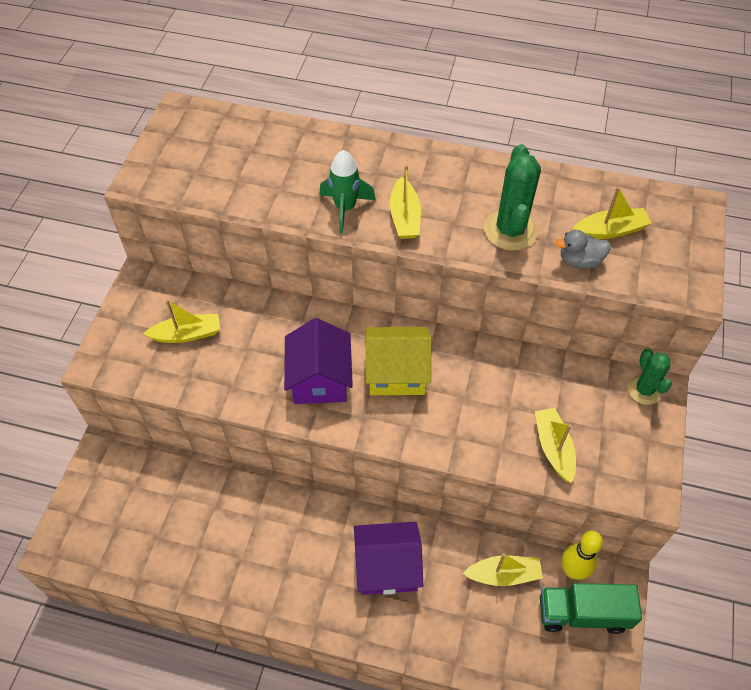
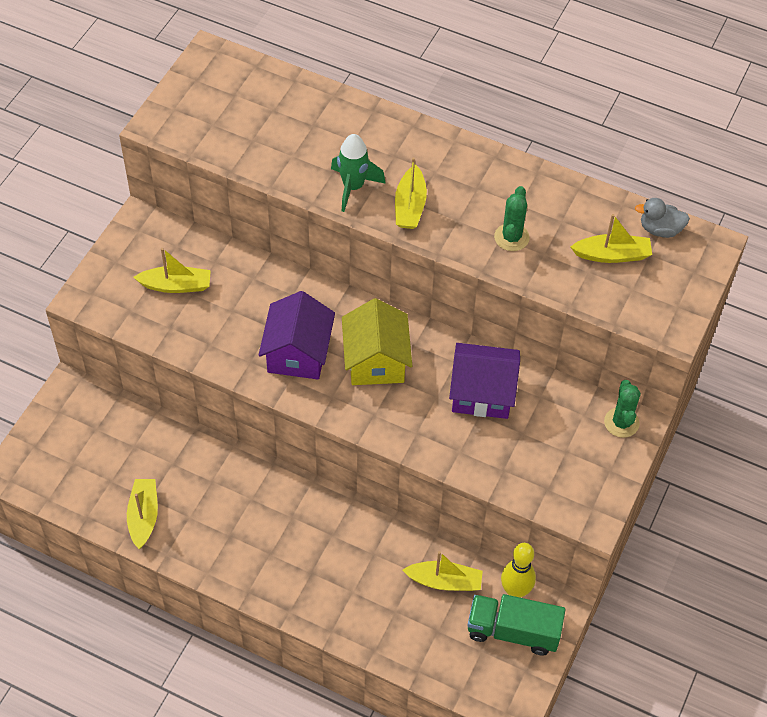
camera: 10 degrees right, 0 degrees up
purple house [354,522,423,595] -> purple house moved to [449,343,520,419]
yellow house [366,327,432,395] -> yellow house turned 75 degrees clockwise [342,298,412,385]
green cactus [484,144,541,251] -> green cactus [494,186,530,251], size x0.64
yellow boat [535,408,576,483] -> yellow boat moved to [127,479,158,549]
grey duck [555,230,611,269] -> grey duck moved to [635,198,690,238]

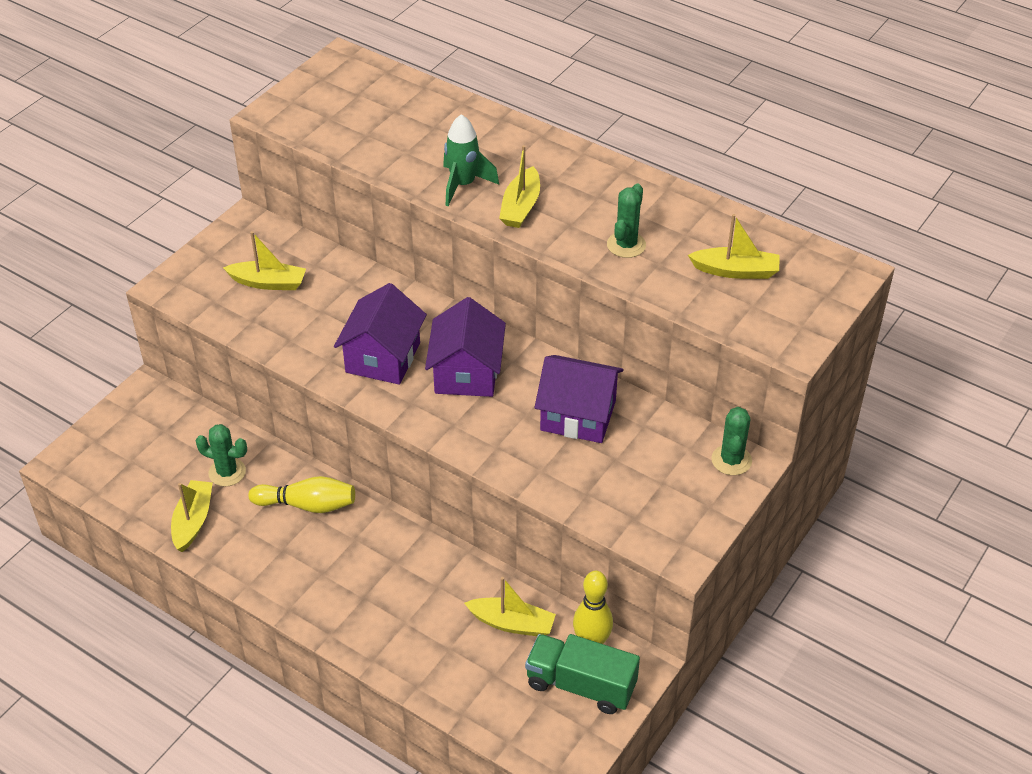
camera: 10 degrees right, 10 degrees down
yellow house [342,298,412,385] -> purple house [425,297,506,397]
grey duck [635,198,690,238] -> none
none -> green cactus [196,424,247,487]
none -> yellow bowling pin [248,476,355,513]

